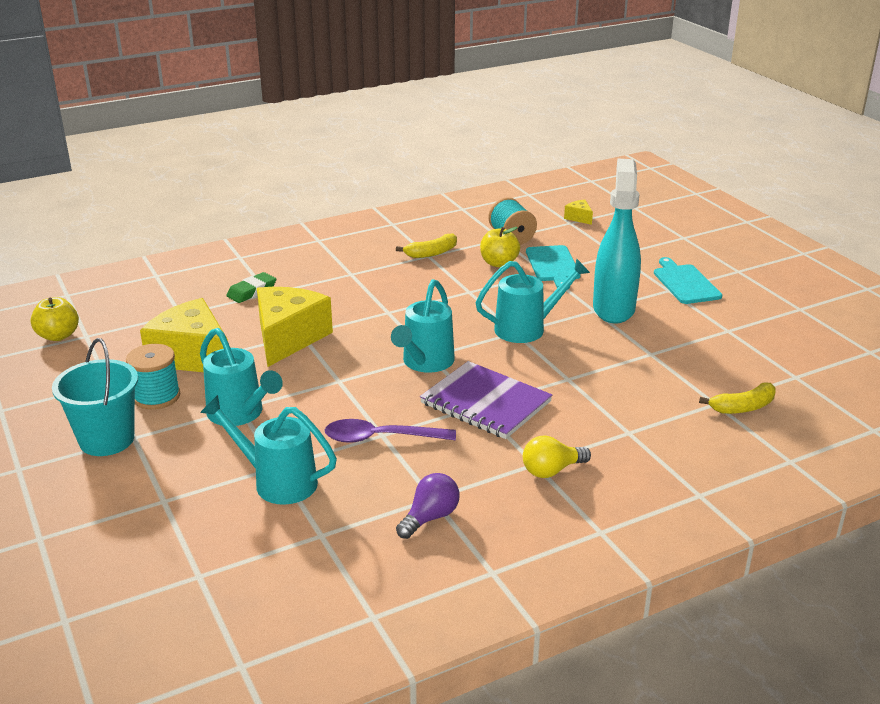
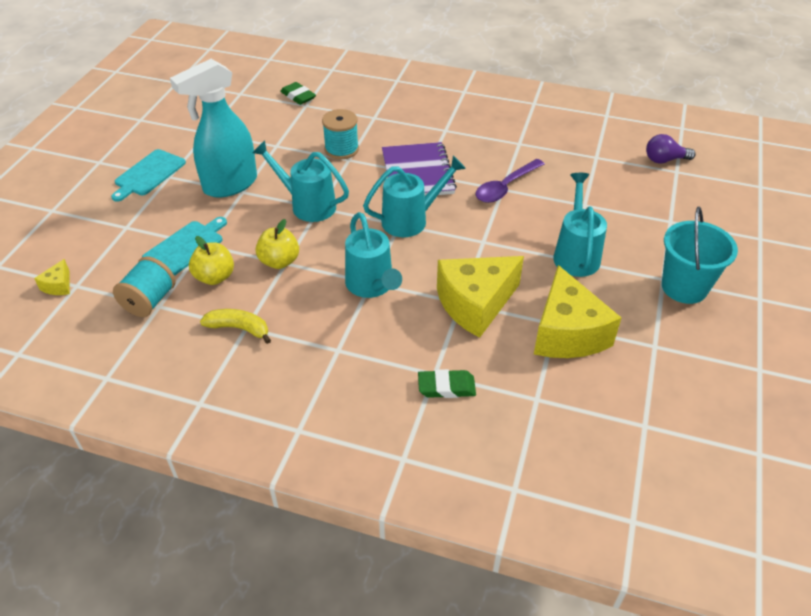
camera: 135 degrees left, 15 degrees up
yellow apple [30,297,79,341] -> yellow apple moved to [256,219,299,269]
turquoise spool [126,344,181,410] -> turquoise spool moved to [322,109,359,159]
turquoise watering can [200,395,337,505] -> turquoise watering can moved to [345,212,402,298]
purple spoon [325,419,456,443] -> purple spoon turned 90 degrees clockwise [475,159,545,203]
purple light bulb [396,473,460,539] -> purple light bulb moved to [646,134,696,164]
yellow light bulb [523,436,591,478] -> none
yellow banana [699,382,776,414] -> green eraser [280,82,316,105]

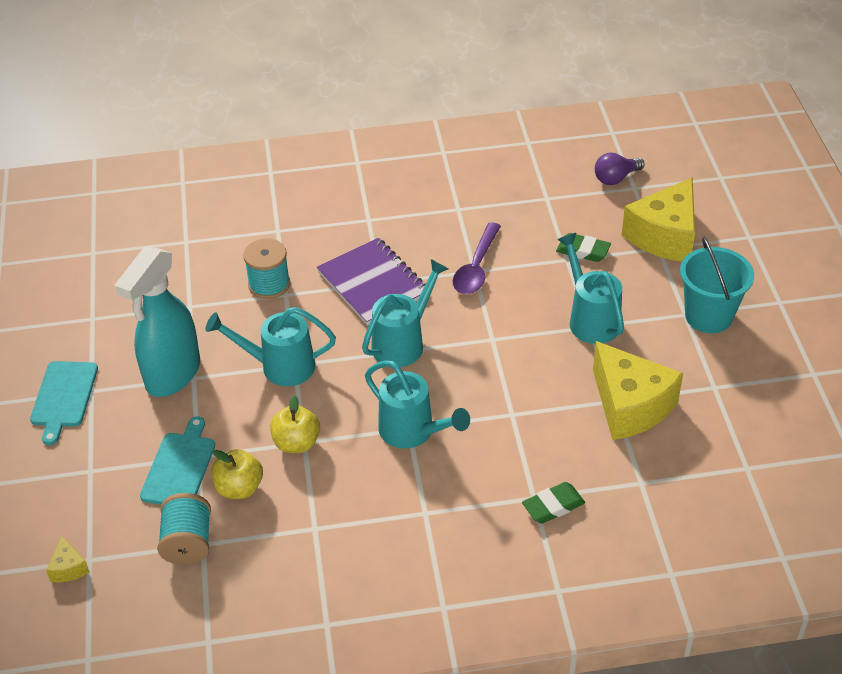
camera: 25 degrees left, 0 degrees up
yellow banana [200,309,271,344] -> none
green eraser [280,82,316,105] -> green eraser moved to [556,233,611,262]
yellow cheese [437,256,524,338] -> yellow cheese moved to [622,177,695,261]

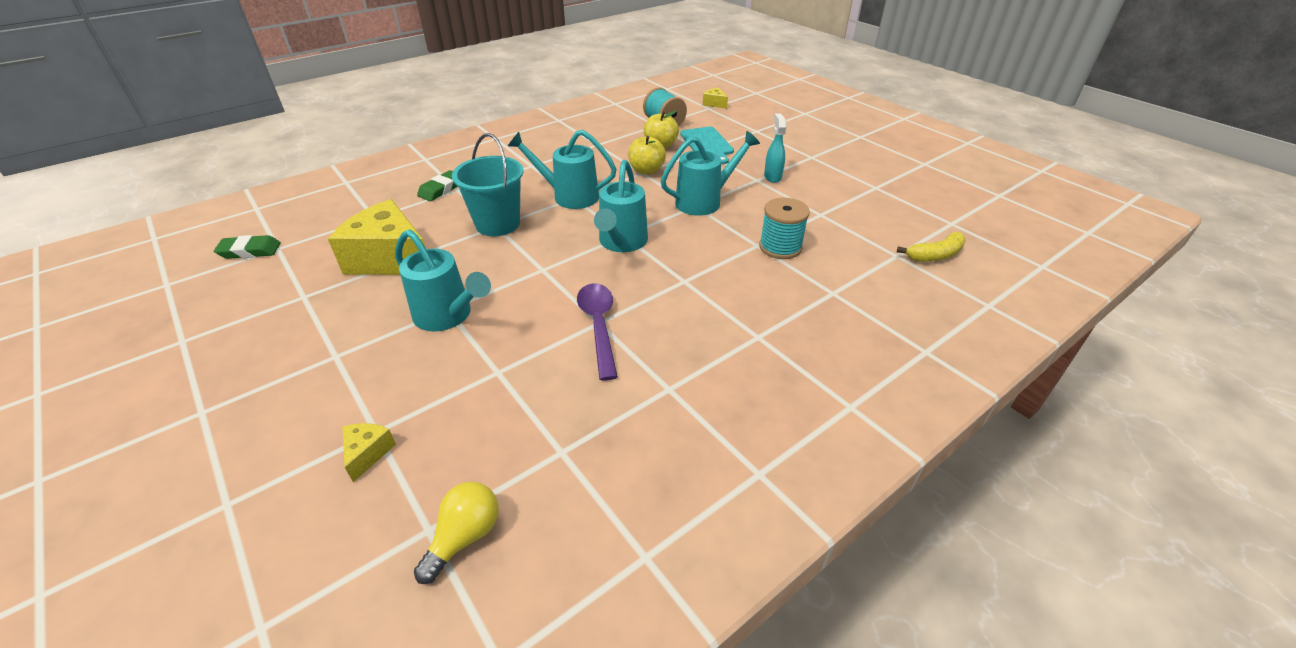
camera: 150 degrees right, 5 degrees down
turquoise cutting board [30,361,98,445] -> none
turquoise spray bottle [115,246,200,397] -> turquoise spray bottle [764,113,786,183], size x0.46
purple notebook [317,238,425,326] -> none
green eraser [556,233,611,262] -> green eraser moved to [214,235,281,259]
purple light bulb [595,153,645,185] -> yellow light bulb [414,482,499,584]
yellow cheese [622,177,695,261] -> yellow cheese [342,423,396,482], size x0.42
turquoise bucket [680,236,754,333] -> turquoise bucket moved to [452,133,523,236]
none -> yellow banana [897,232,966,262]

